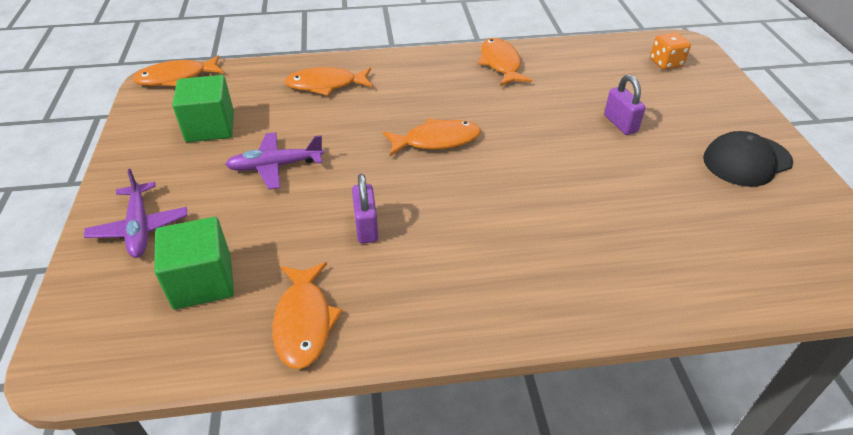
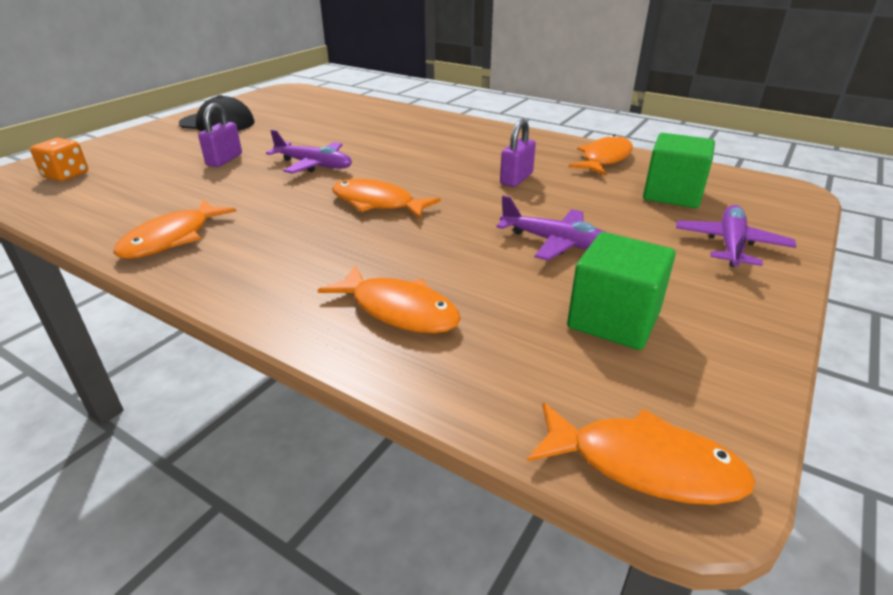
camera: 140 degrees left, 10 degrees down
none -> purple plane [266,130,352,174]

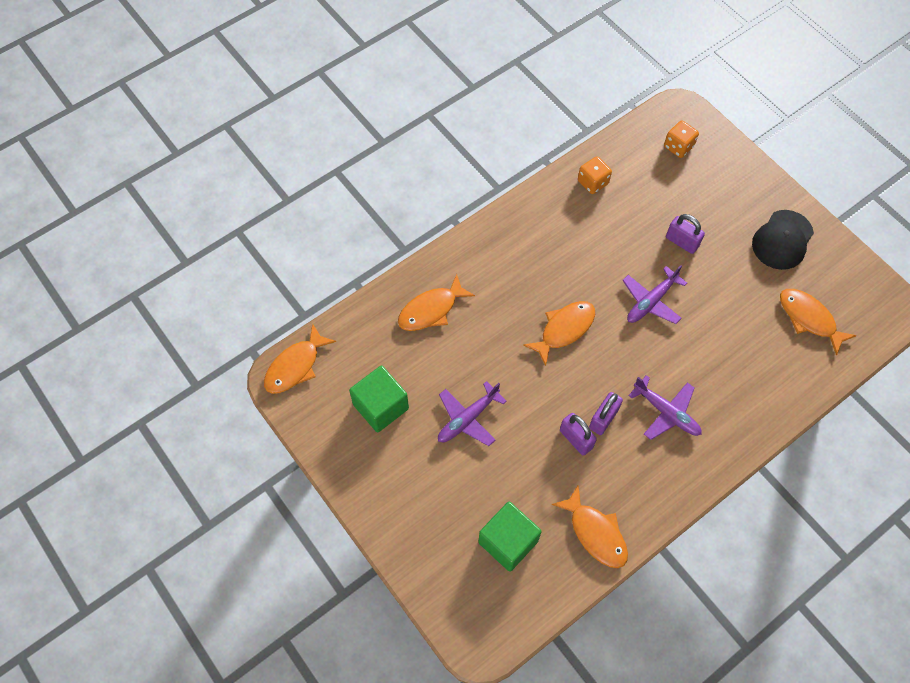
camera: 110 degrees right, 30 degrees up
orange fish [113,199,236,259] -> orange fish moved to [780,289,857,356]
purple plane [676,205,796,267] -> purple plane moved to [628,375,702,440]
none -> orange dice [578,156,612,194]
none -> purple padlock [589,392,623,435]

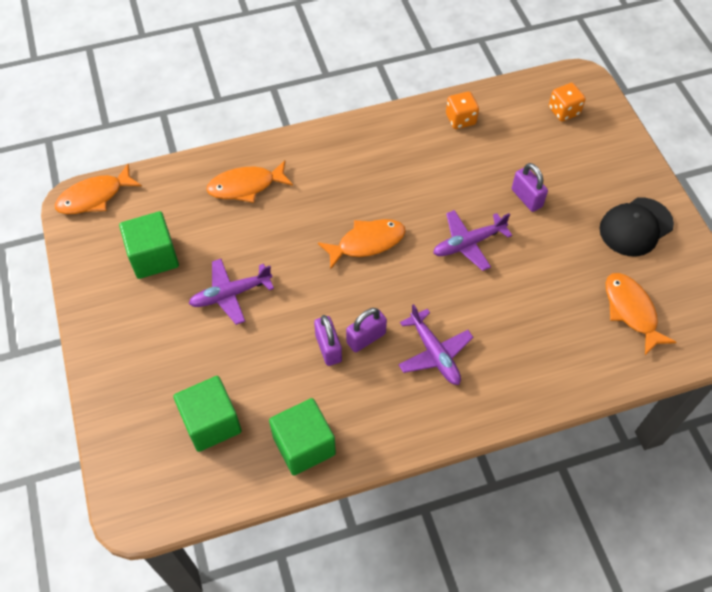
camera: 20 degrees right, 5 degrees down
orange fish [552,485,628,568] -> green cube [269,398,336,476]

